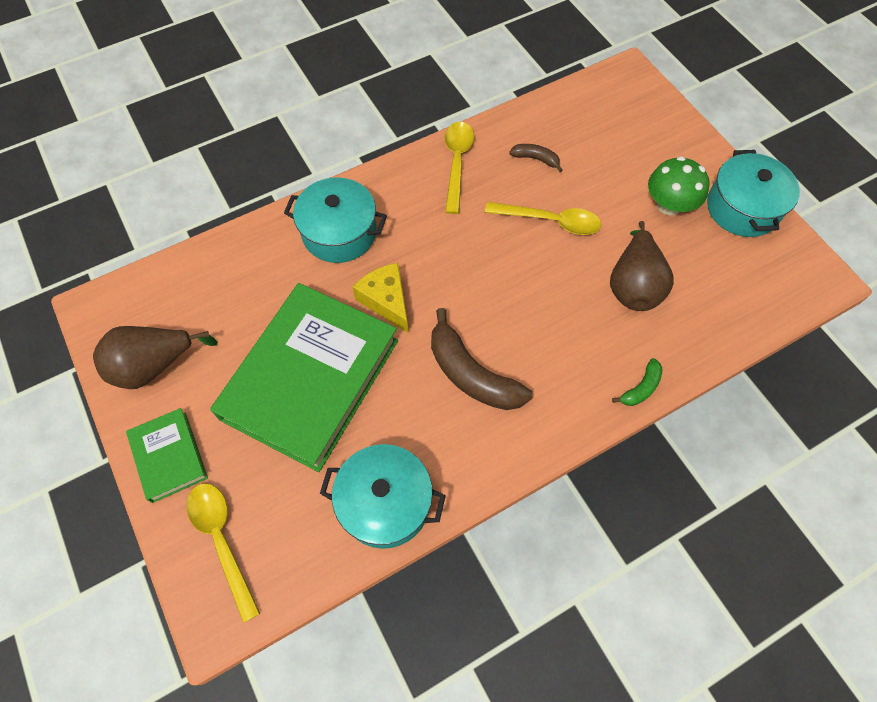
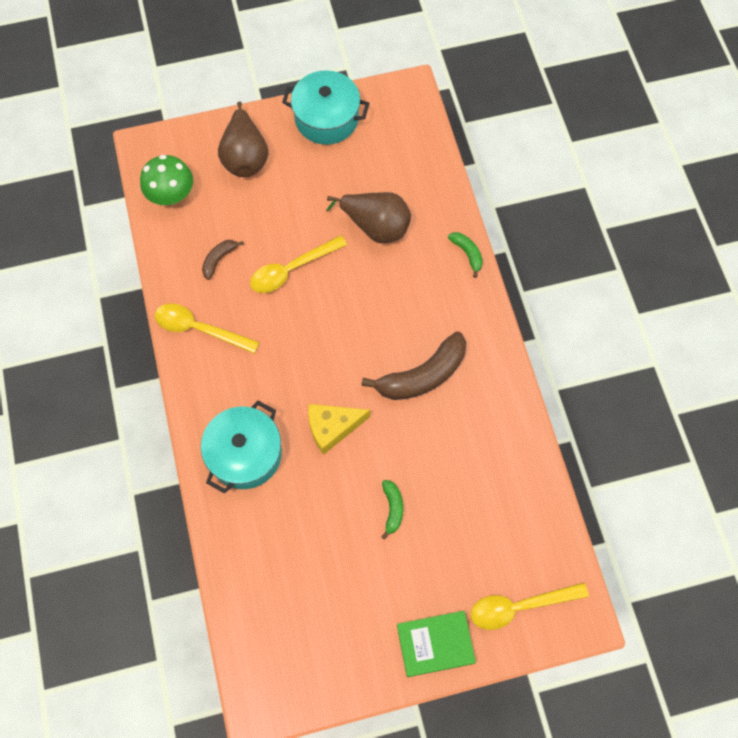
camera: 75 degrees left, 5 degrees up
brown pear [93,326,217,389] -> brown pear moved to [218,101,268,177]
green book [210,283,398,472] -> green banana [381,480,403,540]
turquoise pot [320,444,446,549] -> none
yellow spoon [485,202,601,235] -> yellow spoon turned 150 degrees counterclockwise [250,235,347,293]
green mushroom [648,156,710,215] -> green mushroom moved to [140,155,193,205]

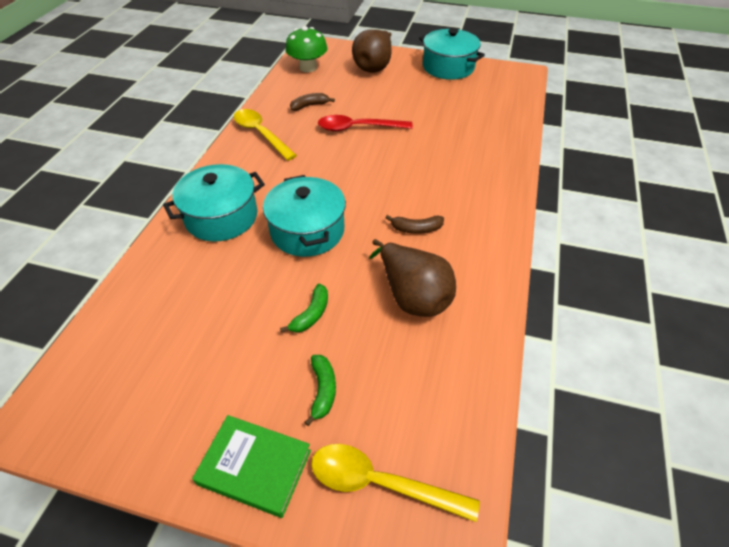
camera: 30 degrees right, 20 degrees down
yellow spoon [250,235,347,293] -> red spoon [318,115,413,131]
yellow cheese [308,404,370,455] -> turquoise pot [263,175,346,257]
brown pear [326,192,411,243] -> brown pear moved to [369,239,456,317]
brown banana [361,331,466,400] -> brown banana [386,215,444,234], size x0.49
green banana [448,232,483,278] -> green banana moved to [304,355,336,426]

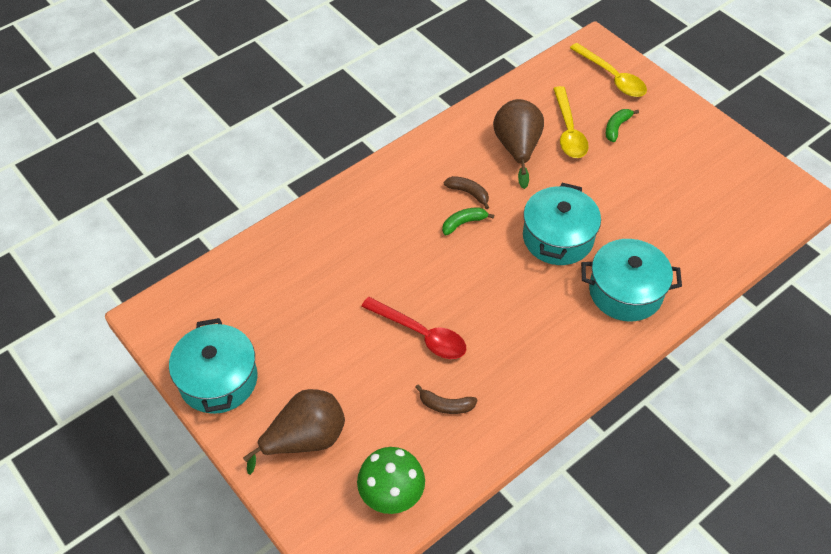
camera: 145 degrees left, 5 degrees up
green book [192,415,311,518] -> none
yellow spoon [234,109,297,160] -> yellow spoon moved to [553,86,589,158]
green banana [280,284,328,333] -> green banana moved to [442,208,494,235]

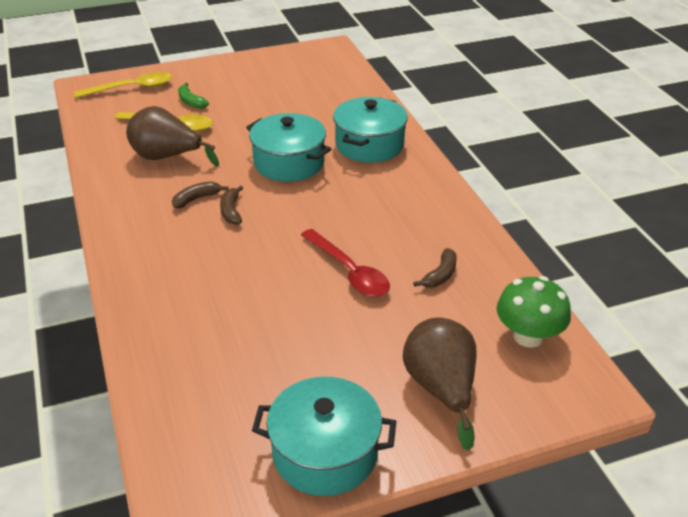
camera: 70 degrees left, 15 degrees down
red spoon [361,297,466,359] -> red spoon turned 90 degrees clockwise [301,229,390,297]
green banana [442,208,494,235] -> brown banana [220,185,243,225]

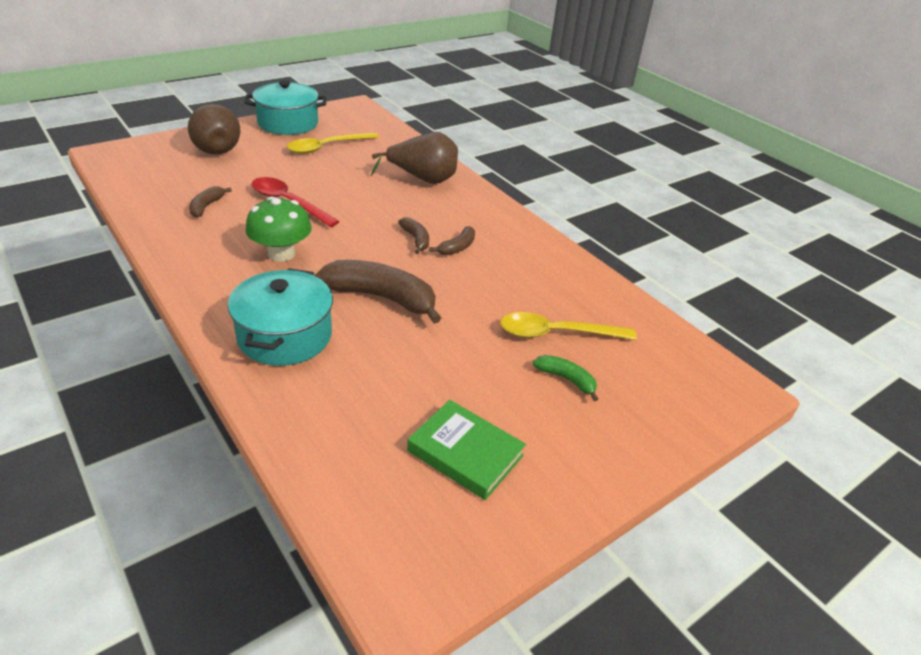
camera: 160 degrees right, 0 degrees up
yellow spoon [74,72,172,98] -> yellow spoon moved to [287,132,379,154]
brown pear [126,106,219,166] -> brown pear moved to [371,132,458,184]
turquoise pot [246,113,331,182] -> brown banana [315,260,441,324]
green mushroom [496,276,571,348] -> green mushroom moved to [245,197,312,261]
none -> green book [407,400,526,500]

